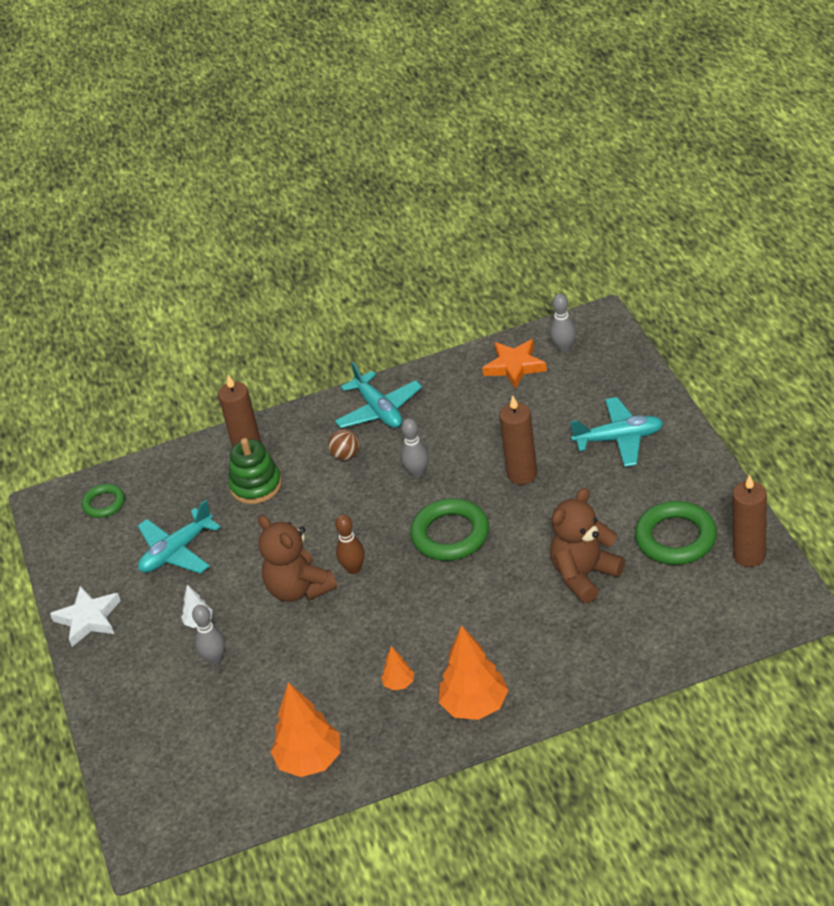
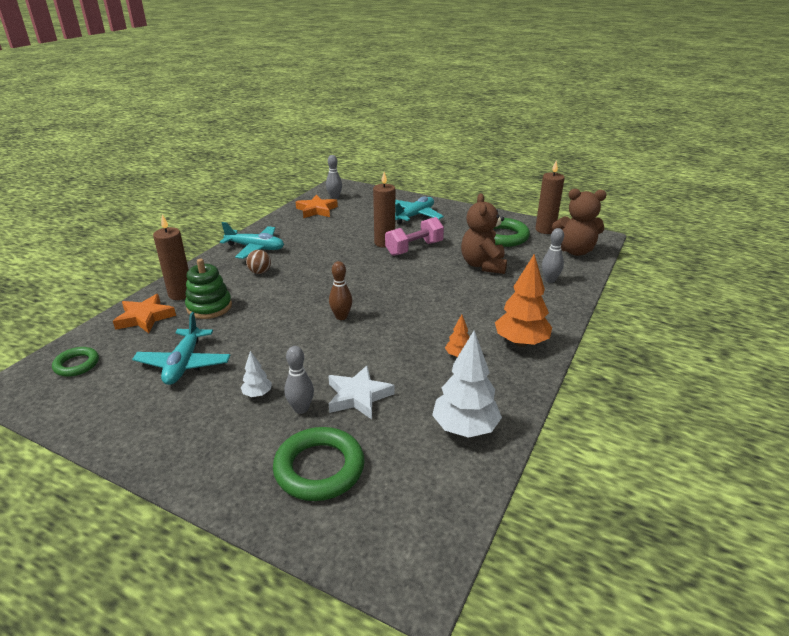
camera: 50 degrees left, 10 degrees down
white star [50,586,121,647] -> white star moved to [329,366,394,419]
brown teddy bear [258,515,337,602] -> brown teddy bear moved to [552,189,607,256]
orange tree [271,682,341,777] -> white tree [432,330,502,438]
grey bowling pin [401,418,429,478] -> grey bowling pin moved to [542,228,564,283]
green ring [410,498,489,561] -> green ring moved to [273,427,365,501]
none -> orange star [113,294,176,333]
none -> pink dumbbell [385,217,444,256]

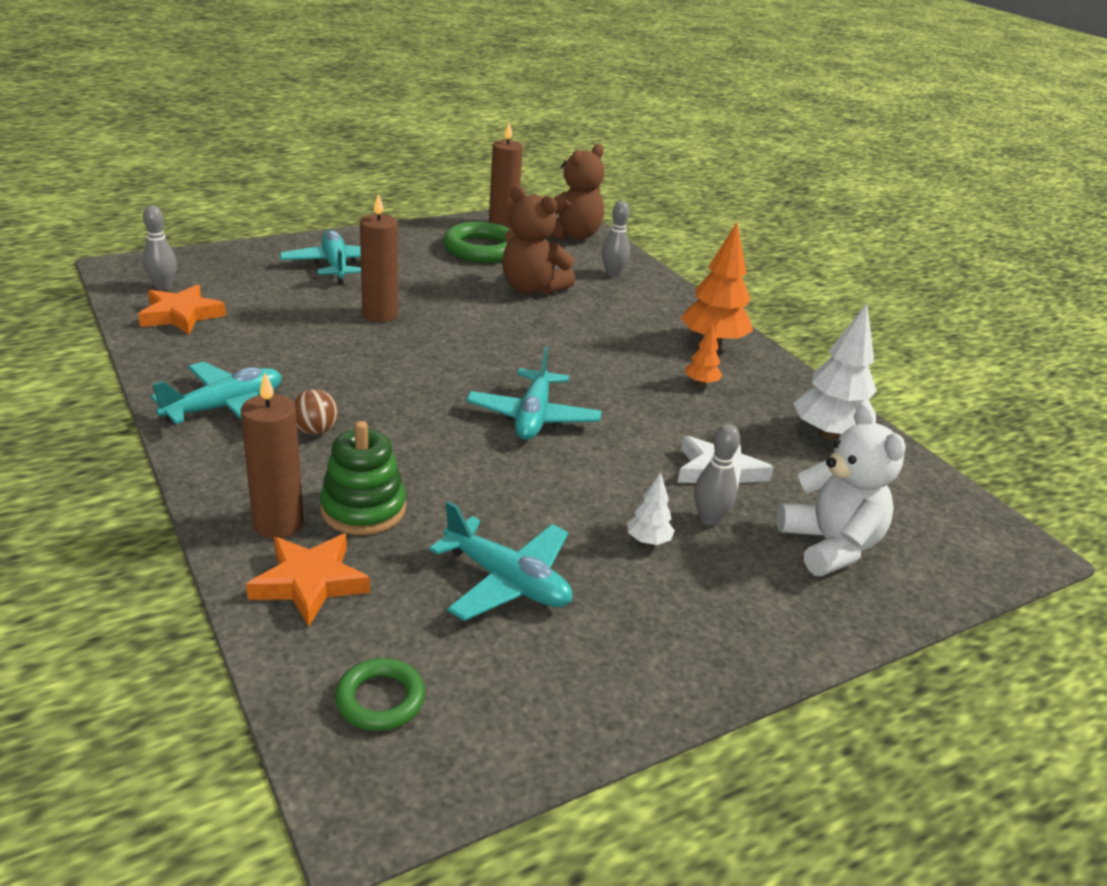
camera: 60 degrees left, 0 degrees up
green ring [273,427,365,501] -> white teddy bear [777,403,906,576]
brown bowling pin [329,261,352,320] -> turquoise plane [466,346,602,440]
pink dumbbell [385,217,444,256] -> none

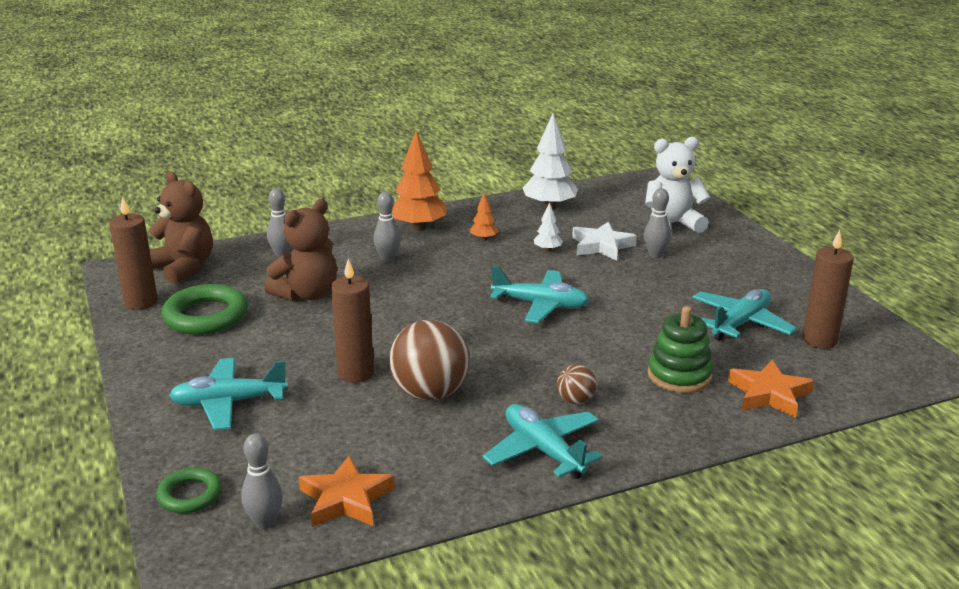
camera: 80 degrees left, 5 degrees down
brown candle [241,373,304,538] -> brown candle moved to [802,230,854,349]
green ring [335,658,425,731] -> green ring moved to [156,468,222,513]
white tree [627,472,675,545] -> white tree moved to [534,202,563,252]
none -> grey bowling pin [374,192,401,262]
none -> brown ball [389,320,470,401]

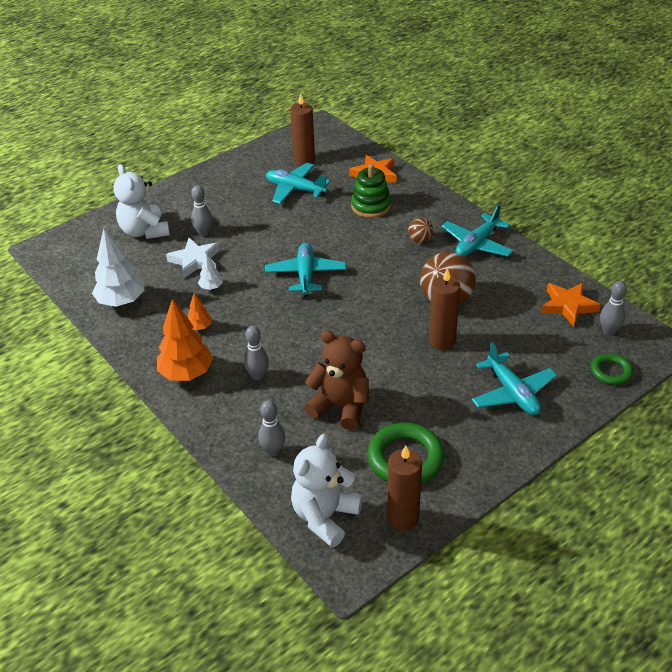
camera: 105 degrees left, 15 degrees up
brown teddy bear [149,171,213,284] -> white teddy bear [291,434,363,548]

